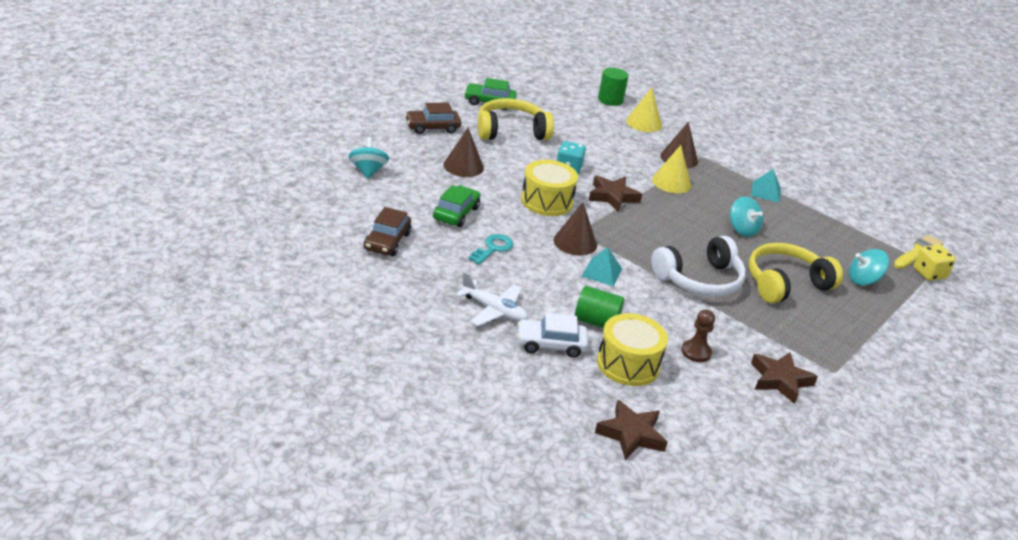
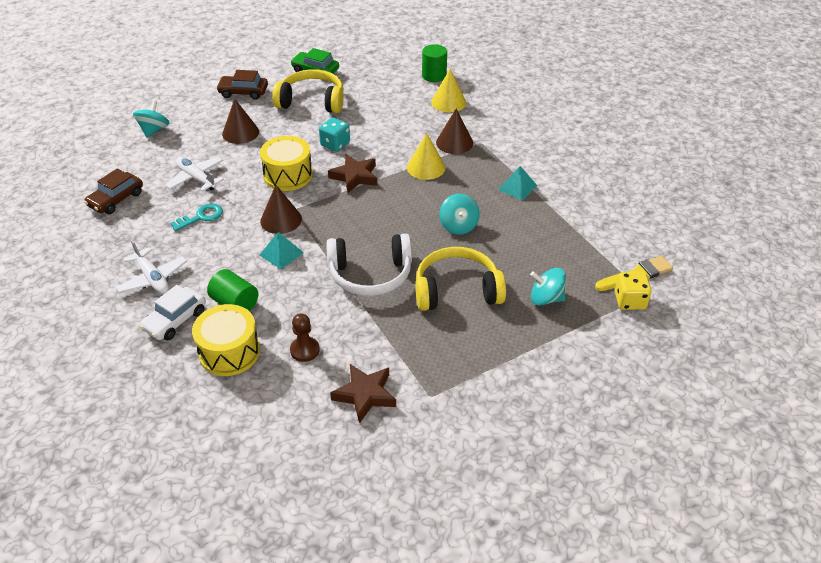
camera: 25 degrees right, 10 degrees up
green car [433,185,480,227] -> white plane [165,157,224,191]
white car [517,313,588,358] -> white car turned 75 degrees counterclockwise [140,285,206,340]
brown star [595,400,668,460] -> none

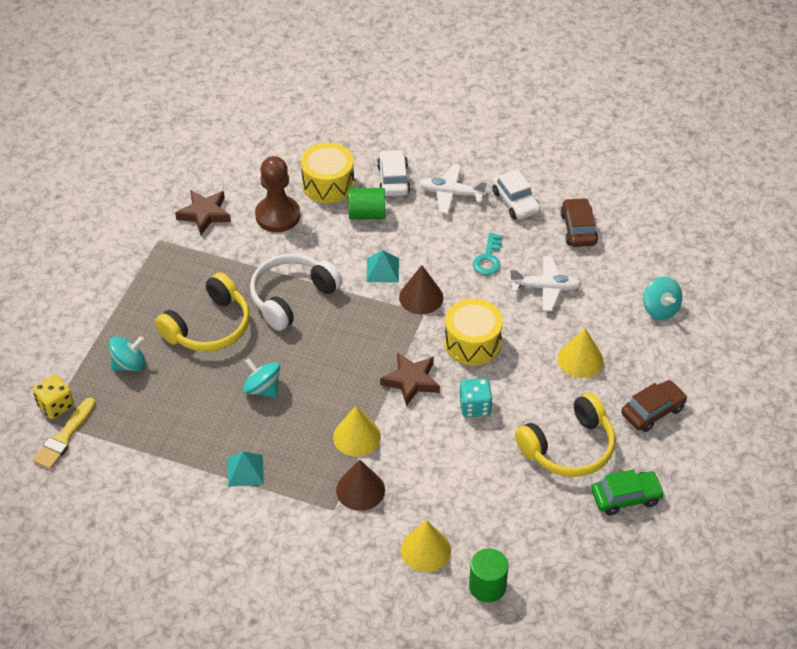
camera: 140 degrees right, 5 degrees up
brown cone [222,99,259,144] -> yellow cone [558,328,603,378]
brown pawn [290,313,320,362] -> brown pawn [255,156,300,232], size x1.74
none -> white car [492,170,541,219]

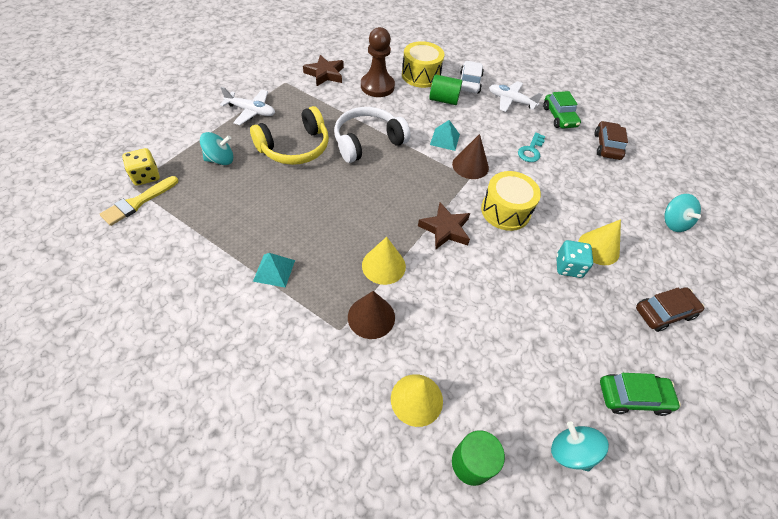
camera: 10 degrees right, 5 degrees up
turquoise spinning top [243,358,280,398] -> turquoise spinning top moved to [551,421,609,471]
turquoise dice [459,378,492,418] -> turquoise dice moved to [556,240,593,278]
white car [492,170,541,219] -> green car [543,91,581,128]
white plane [509,256,581,311] -> white plane moved to [220,87,275,125]
yellow headphones [515,393,615,477] -> none

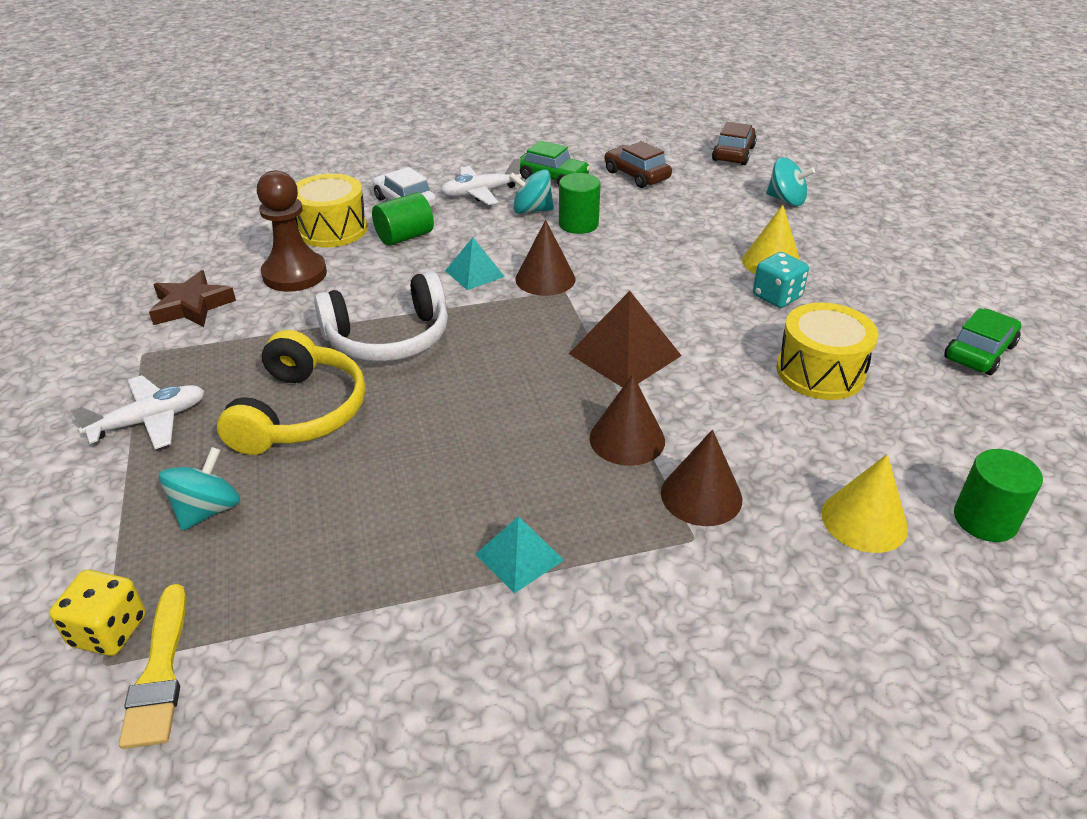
camera: 45 degrees left, 15 degrees down
white headphones [334,107,410,163] -> white headphones turned 120 degrees counterclockwise [314,271,448,362]
yellow cone [362,237,406,285] -> brown cone [589,374,665,466]
brown star [418,203,470,249] -> brown pyramid [569,291,682,388]
yellow drum [481,171,541,231] -> yellow drum moved to [776,302,878,400]
turquoise key [518,132,545,162] -> green cylinder [559,173,601,234]
turquoise spinning top [551,421,609,471] -> turquoise spinning top moved to [509,169,554,214]
brown car [636,287,704,332] -> brown car moved to [712,122,757,165]

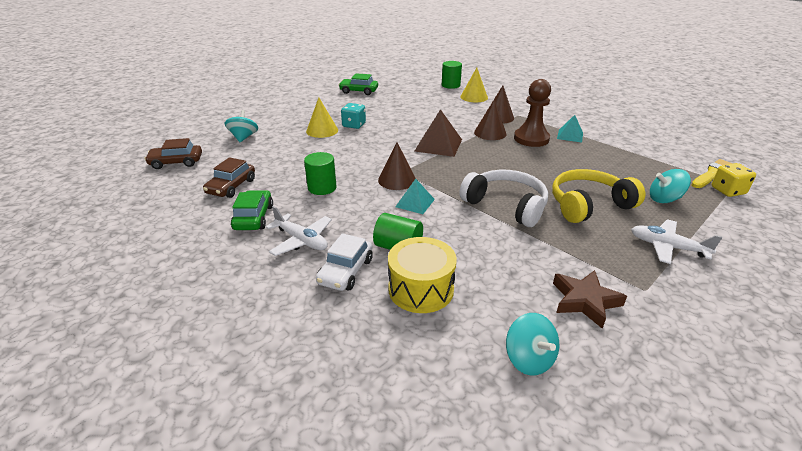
camera: 120 degrees left, 5 degrees down
brown pawn [257,170,327,292] -> brown pawn moved to [514,79,551,147]
turquoise spinning top [509,169,554,214] -> turquoise spinning top moved to [506,313,559,375]
yellow drum [776,302,878,400] -> none

